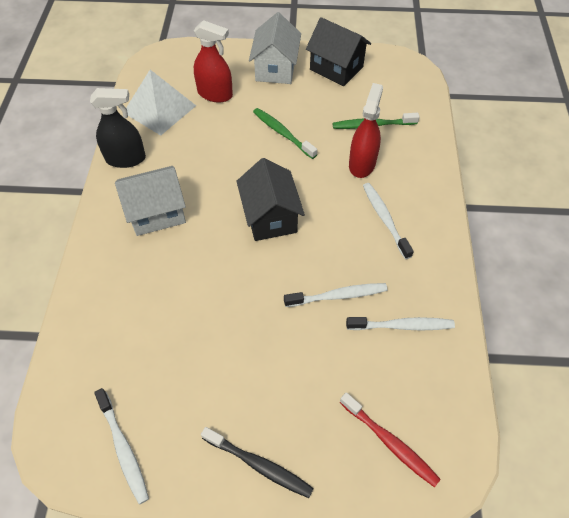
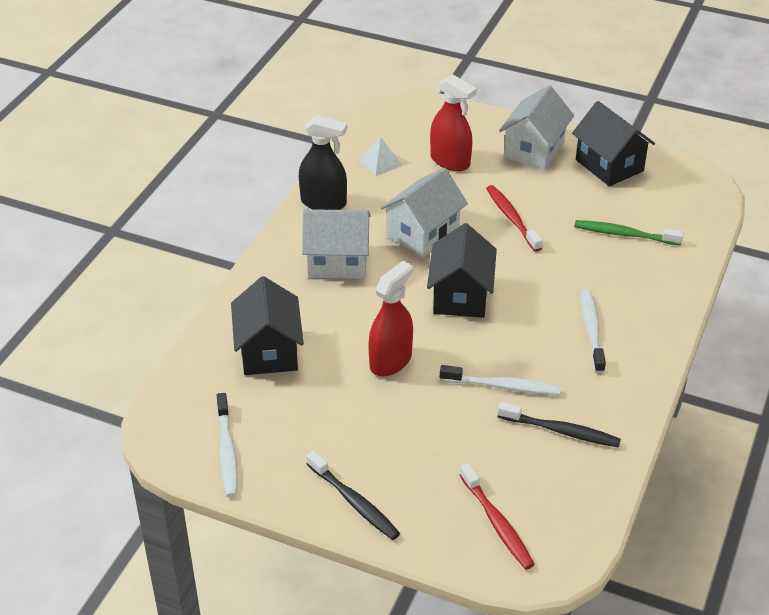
camera: 20 degrees right, 15 degrees down
white pyramid [126,70,196,136] -> white pyramid [358,137,403,176], size x0.53
green toothbrush [253,108,317,159] -> red toothbrush [486,185,543,252]
white toothbrush [346,317,455,331] -> black toothbrush [497,402,621,448]
red spray bottle [349,83,383,178] -> red spray bottle moved to [368,261,413,376]
none -> black house [231,276,304,375]
none -> white house [380,168,468,257]

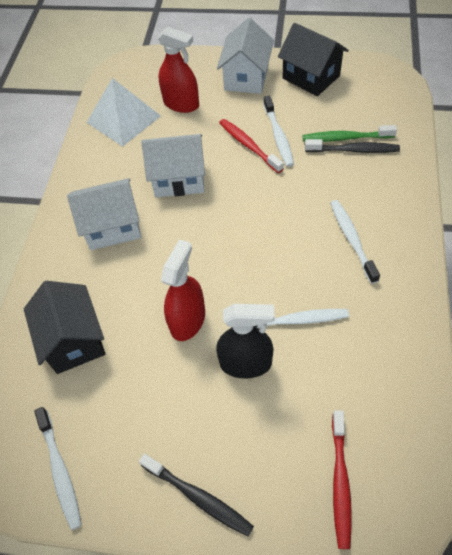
camera: 10 degrees left, 15 degrees up
black spray bottle [299,115,347,210] -> black spray bottle moved to [216,304,275,379]
white pyramid [358,137,403,176] -> white pyramid [86,78,161,147], size x1.90
white house [380,168,468,257] -> white house turned 60 degrees clockwise [141,134,205,197]
black house [427,223,497,318] -> none
red toothbrush [460,463,535,570] -> red toothbrush turned 45 degrees clockwise [332,410,352,549]
black toothbrush [497,402,621,448] -> black toothbrush moved to [305,139,400,153]
none -> white toothbrush [264,96,294,167]

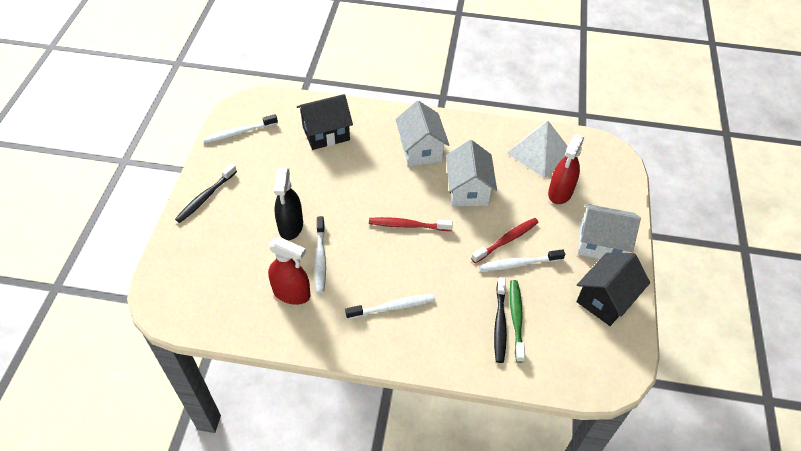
camera: 85 degrees right, 5 degrees down
red spray bottle [161,239,205,341] -> red spray bottle moved to [268,237,310,305]
red toothbrush [332,410,352,549] -> red toothbrush moved to [369,217,453,231]

